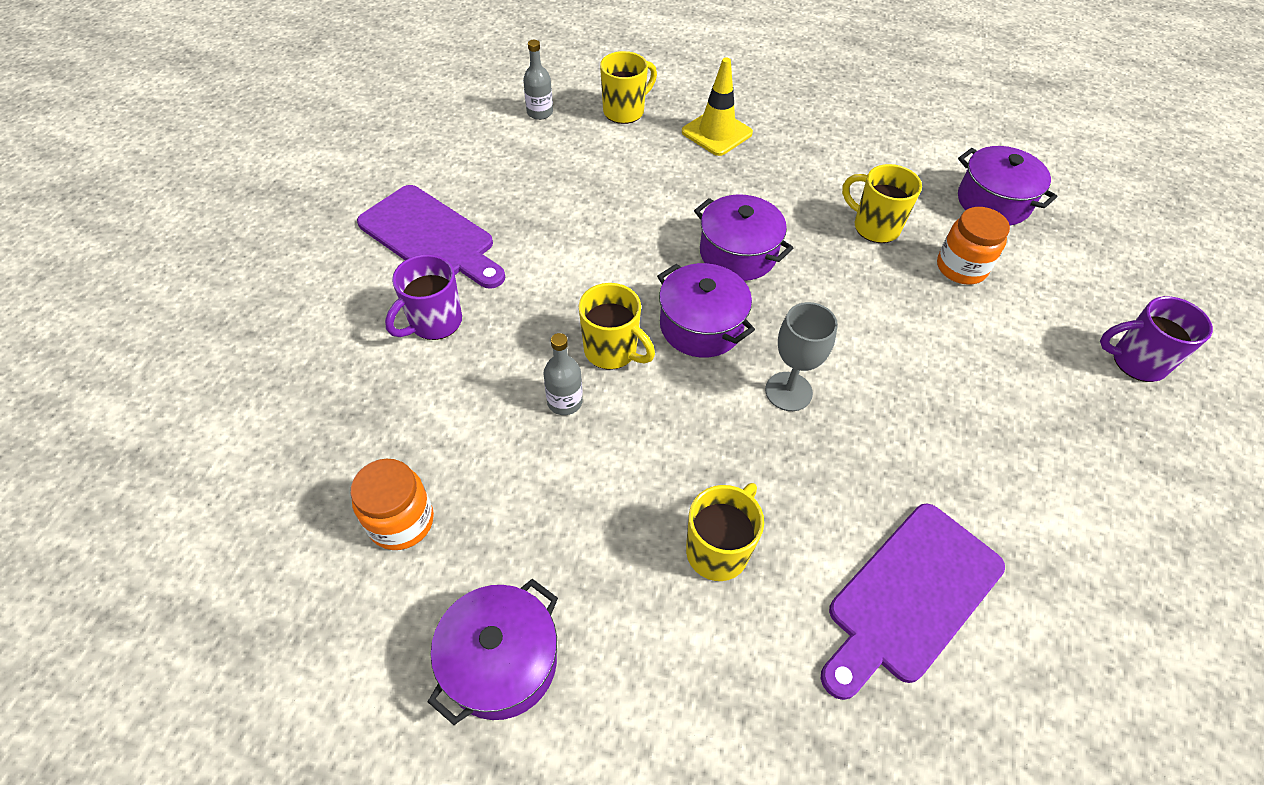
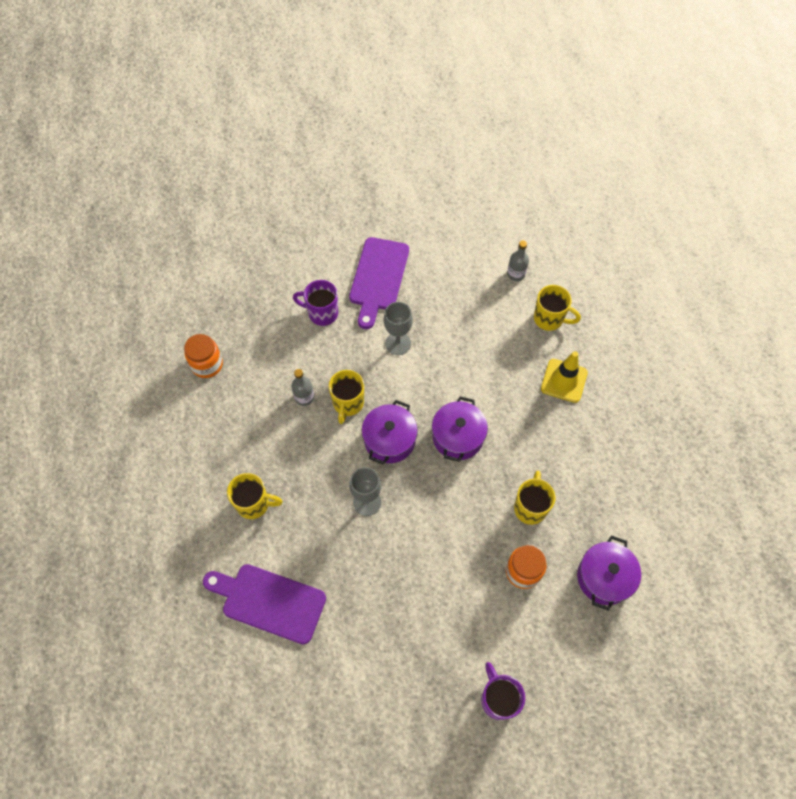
camera: 65 degrees right, 10 degrees up
purple pot [428,579,558,725] -> none
none -> grey goblet [384,302,413,355]

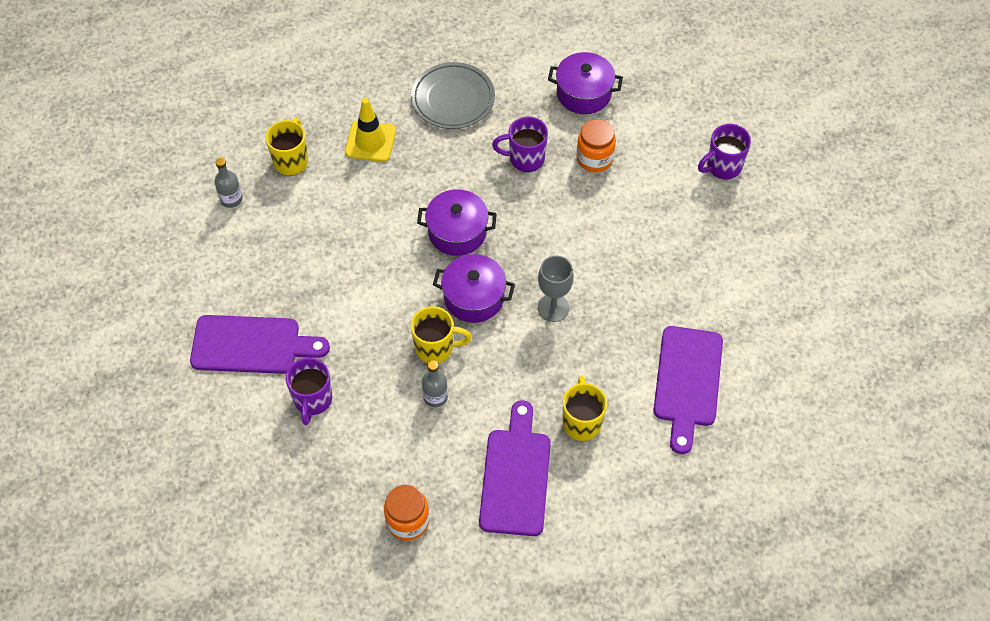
camera: 100 degrees left, 5 degrees down
grey goblet [384,302,413,355] -> none
yellow mug [514,470,555,525] -> purple mug [492,116,548,172]
none -> grey plate [411,62,495,129]
none -> purple cutting board [479,400,551,536]

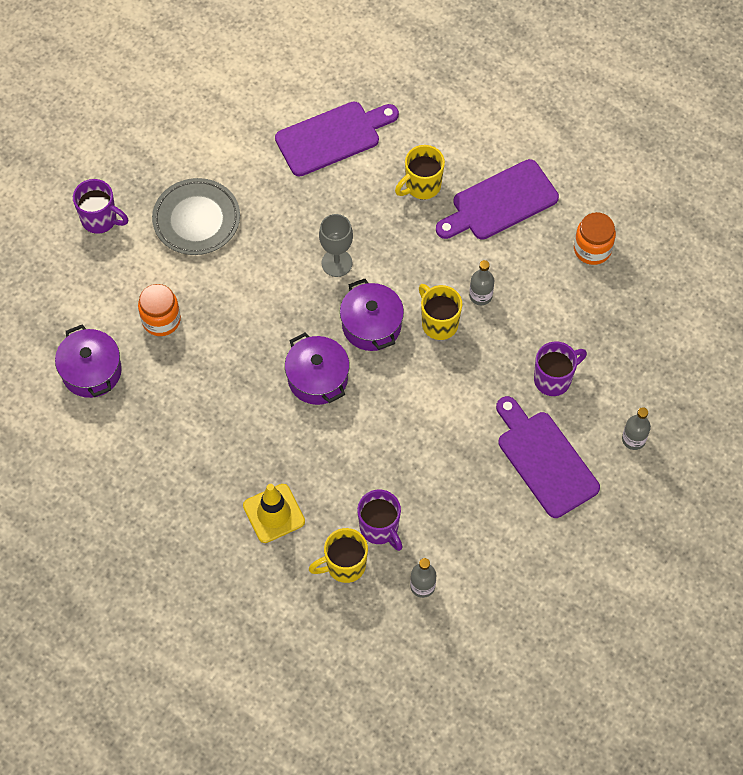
camera: 125 degrees left, 5 degrees up
grey plate [411,62,495,129] -> grey plate moved to [152,178,240,255]
purple mug [492,116,548,172] -> purple mug moved to [357,490,403,551]
none -> grey bottle [622,407,651,450]

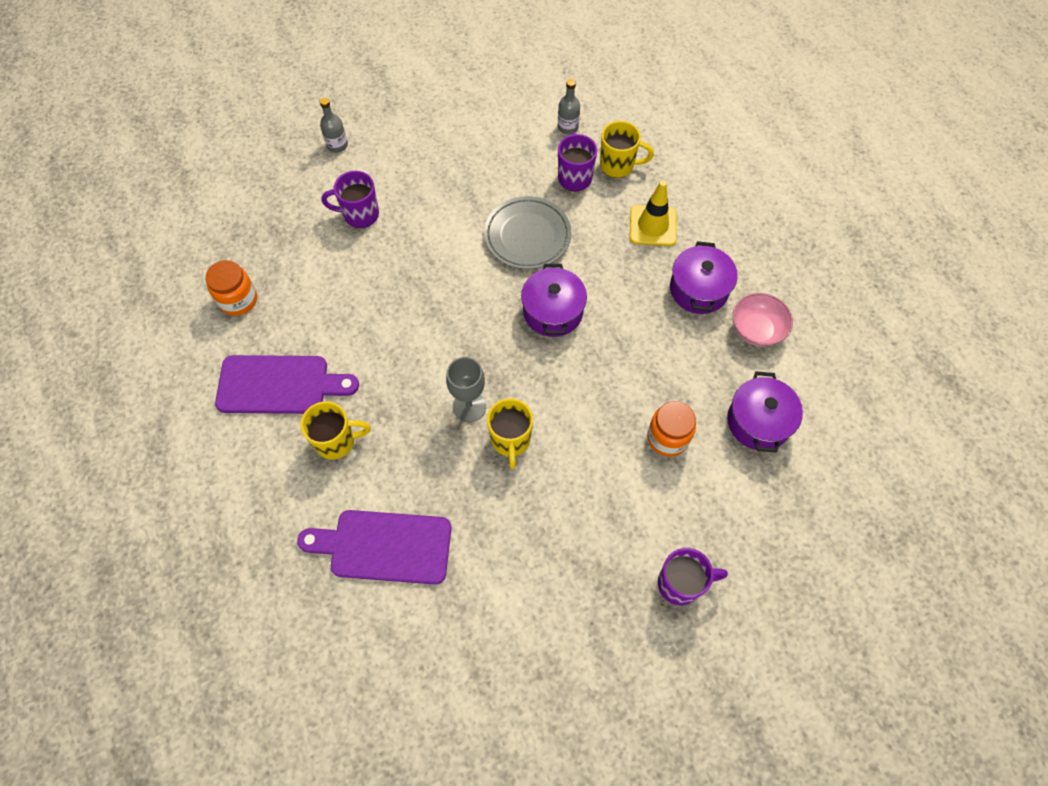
camera: 150 degrees left, 0 degrees up
purple mug [73,179,128,234] -> purple mug turned 120 degrees clockwise [658,548,728,605]
grey plate [152,178,240,255] -> grey plate moved to [484,196,571,269]
purple pot [340,279,404,351] -> purple pot moved to [670,241,738,314]
yellow mug [419,284,462,340] -> yellow mug moved to [487,398,533,469]
grey bottle [469,260,494,305] -> none
purple cutting board [496,396,600,518] -> none
none -> pink bowl [732,293,793,347]

